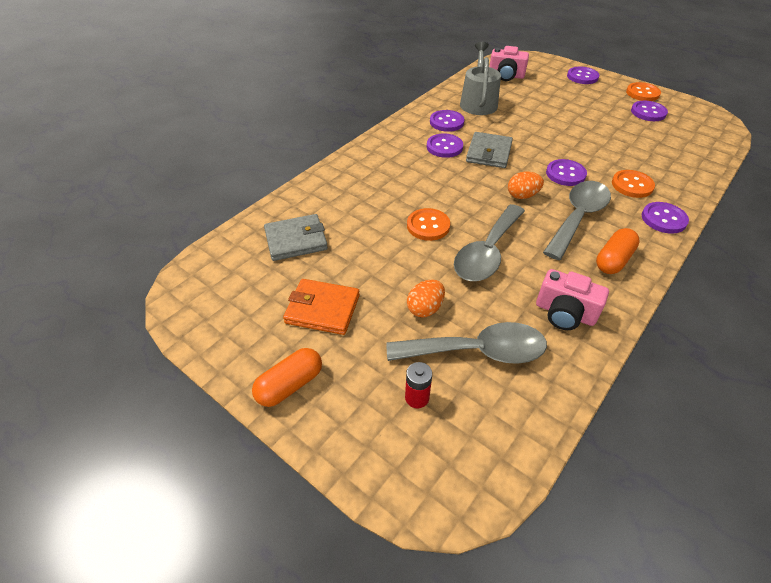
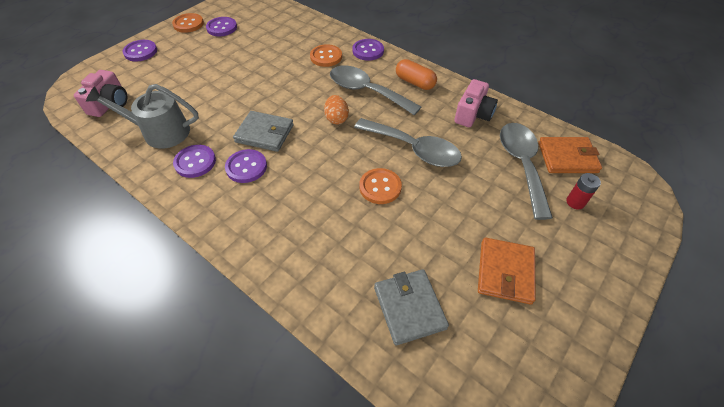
camera: 90 degrees left, 5 degrees up
orange capsule [252,348,322,407] -> none
orange egg [407,280,445,317] -> none
purple button [546,159,587,186] -> none
none -> orange wallet [538,137,602,173]

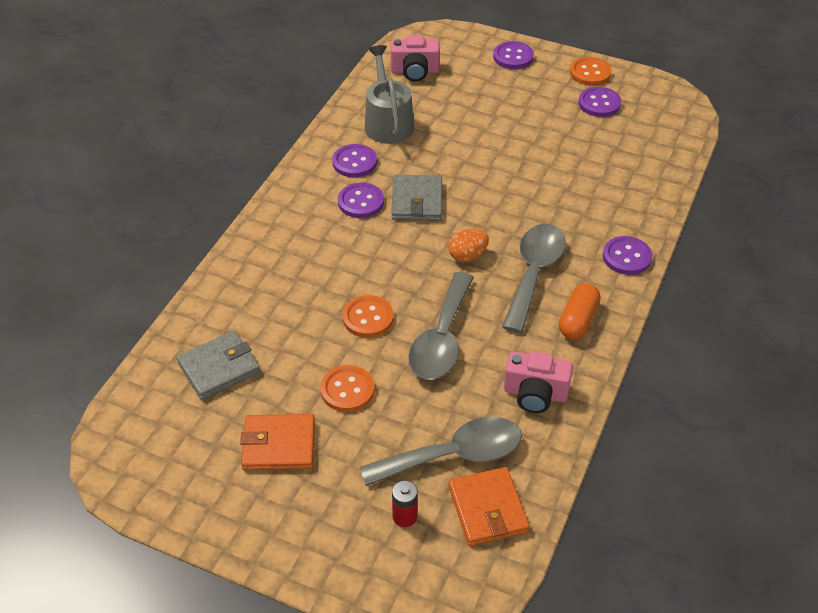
camera: 75 degrees right, 5 degrees down
orange button [310,44,342,67] -> orange button moved to [321,365,374,412]

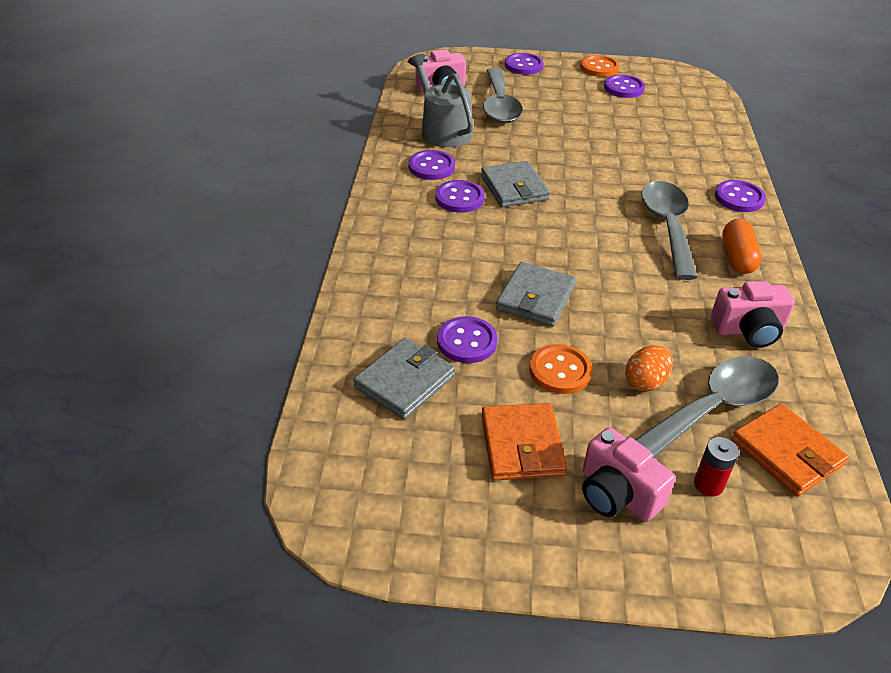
camera: 20 degrees left, 5 degrees down
orange wallet [240,414,315,470] -> orange wallet turned 75 degrees counterclockwise [481,403,567,481]
orange button [343,295,393,338] -> grey wallet [496,262,576,327]
grey spoon [408,272,474,380] -> grey spoon moved to [483,68,523,123]
orange egg [449,229,489,262] -> orange egg moved to [625,345,673,392]
none -> purple button [437,316,498,363]
none -> pink camera [582,427,675,522]

